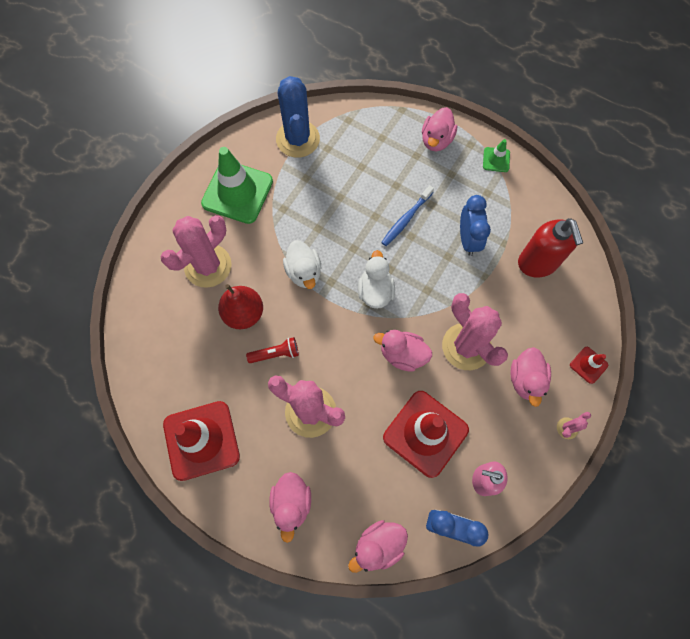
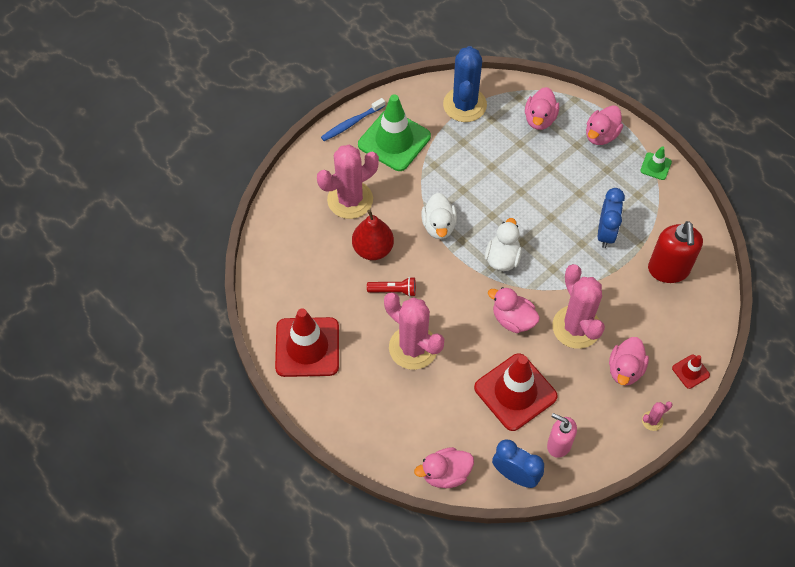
camera: 15 degrees right, 10 degrees down
pink duck [269,472,311,543] -> pink duck moved to [525,87,559,130]
blue toothbrush [381,185,434,246] -> blue toothbrush moved to [321,98,385,141]

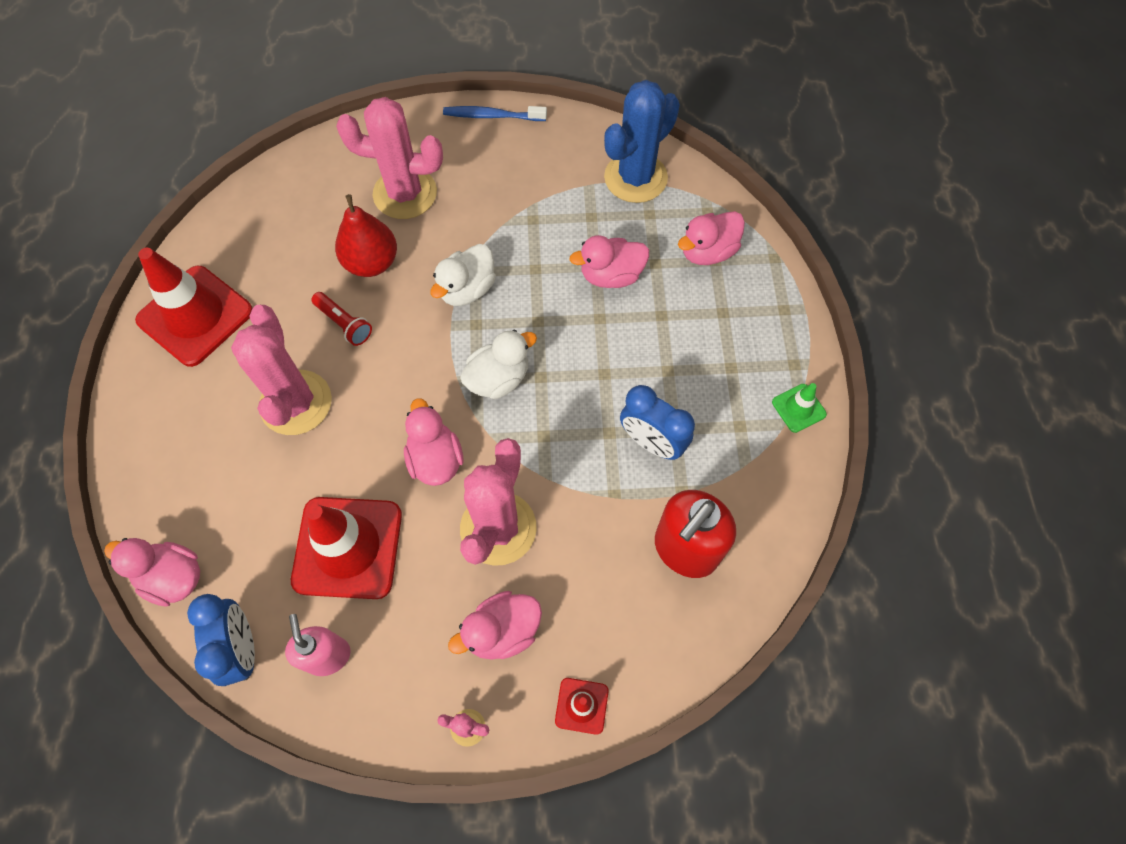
camera: 40 degrees right, 5 degrees up
green traffic cone [358,94,431,171] -> none
pink duck [586,105,623,145] -> pink duck moved to [569,235,649,288]
blue clock [598,188,625,248] -> blue clock turned 75 degrees clockwise [620,385,695,460]

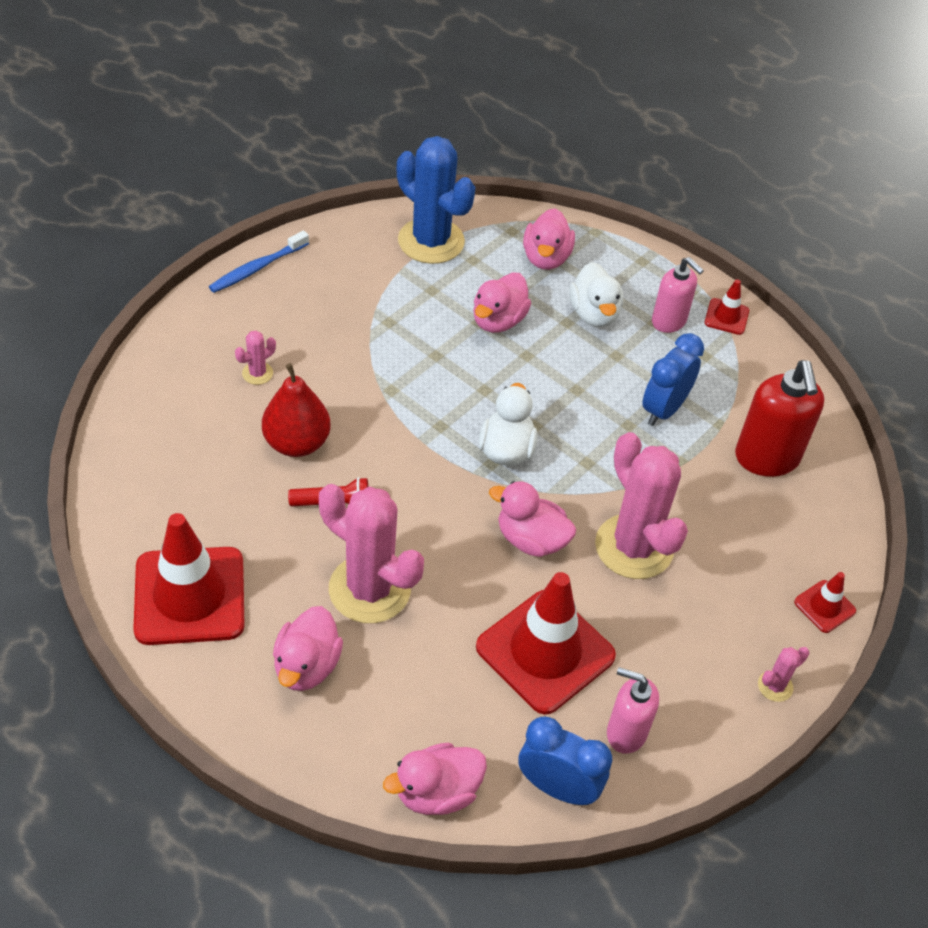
camera: 50 degrees left, 15 degrees down
pink cactus [336,97,443,219] -> pink cactus [235,331,276,385], size x0.42
white duck [430,244,496,306] -> white duck moved to [569,262,623,327]
pink duck [448,591,542,660] -> pink duck moved to [273,606,343,691]
blue cactus [604,80,680,203] -> blue cactus turned 45 degrees counterclockwise [397,136,475,264]
blue clock [620,385,695,460] -> blue clock turned 135 degrees clockwise [642,333,704,426]
green traffic cone [772,383,827,433] -> red traffic cone [704,279,749,335]
none -> pink soap dispenser [652,257,704,333]

